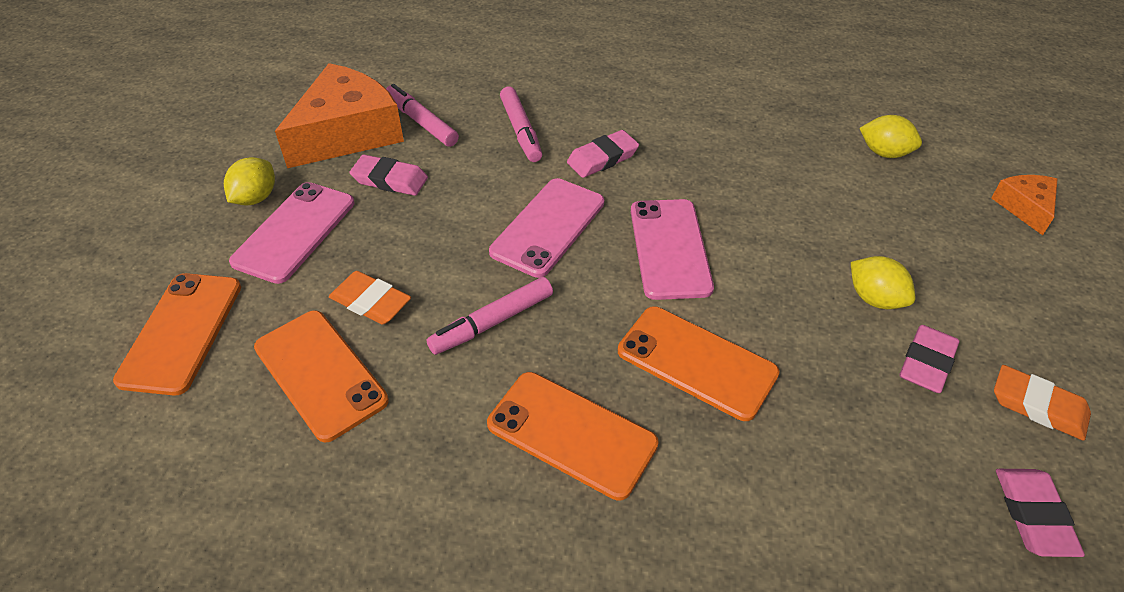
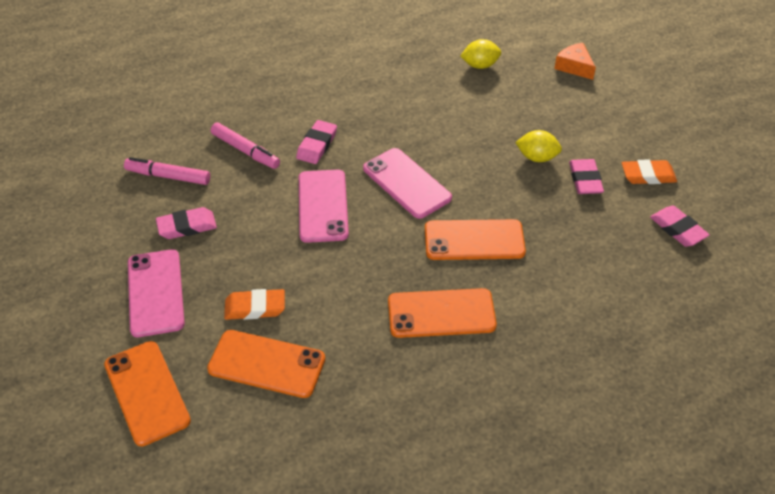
camera: 35 degrees left, 0 degrees up
yellow lemon [224,157,275,205] -> none
orange cheese [275,63,404,168] -> none
pink marker [426,277,553,355] -> none

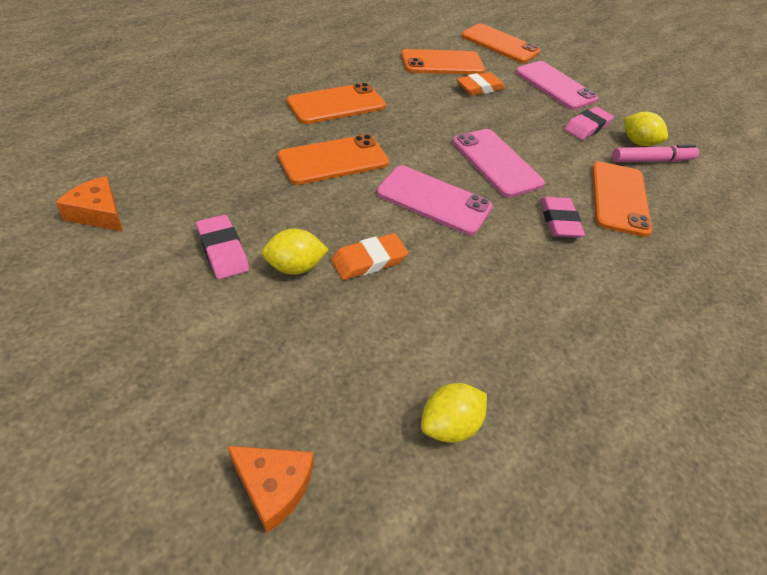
camera: 150 degrees right, 0 degrees up
pink marker [211,123,280,169] -> orange phone [592,162,652,237]
orange eraser [622,159,677,184] -> orange eraser moved to [331,233,408,280]
pink eraser [650,206,710,247] -> orange cheese [55,176,123,232]
none -> yellow lemon [623,112,668,146]

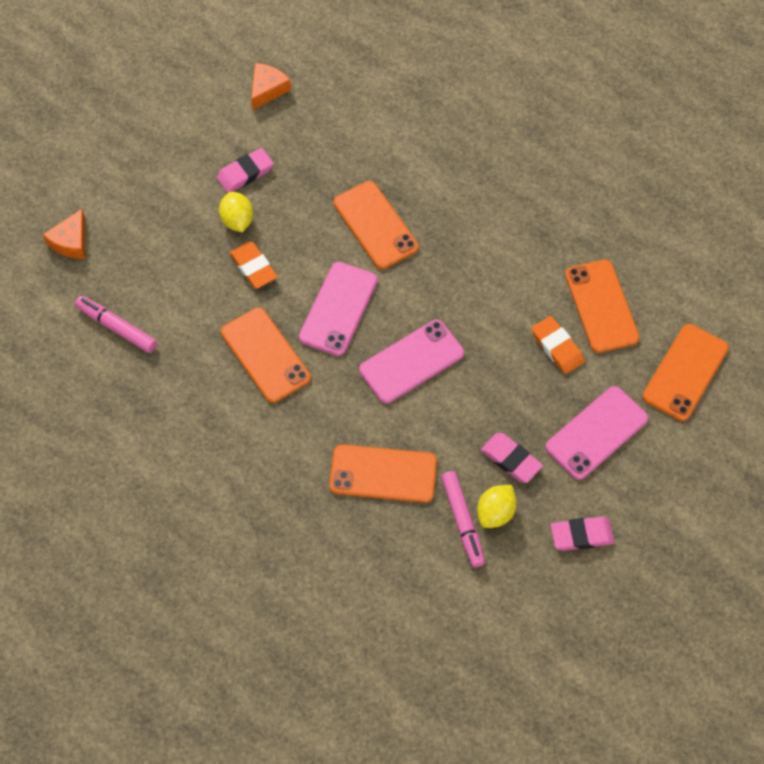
camera: 90 degrees right, 15 degrees up
orange phone [287,83,386,124] -> orange phone moved to [221,307,311,403]
yellow lemon [421,383,487,443] -> pink marker [75,296,157,353]
pink eraser [540,197,585,238] -> pink eraser moved to [551,517,615,551]

